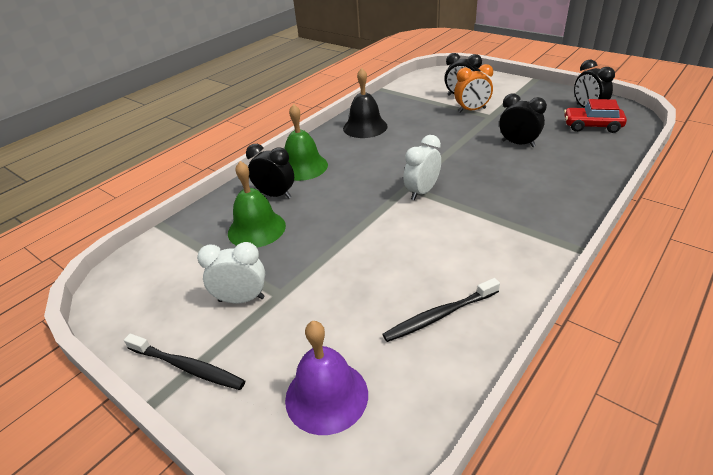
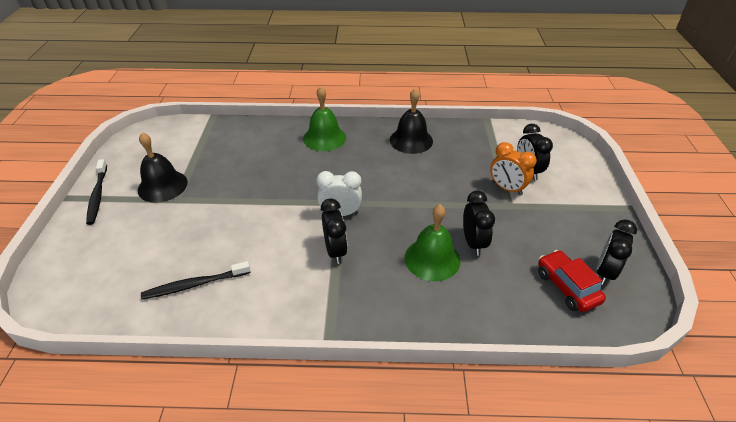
camera: 50 degrees right, 5 degrees up
white clock [197,242,265,303] -> black bell [138,132,188,203]
green bell [228,161,286,248] -> green bell moved to [405,204,460,281]
black clock [246,144,294,199] -> black clock moved to [321,198,348,264]
purple bell [285,321,368,435] -> none
black toothbrush [382,278,500,342] -> black toothbrush turned 45 degrees counterclockwise [141,261,251,299]

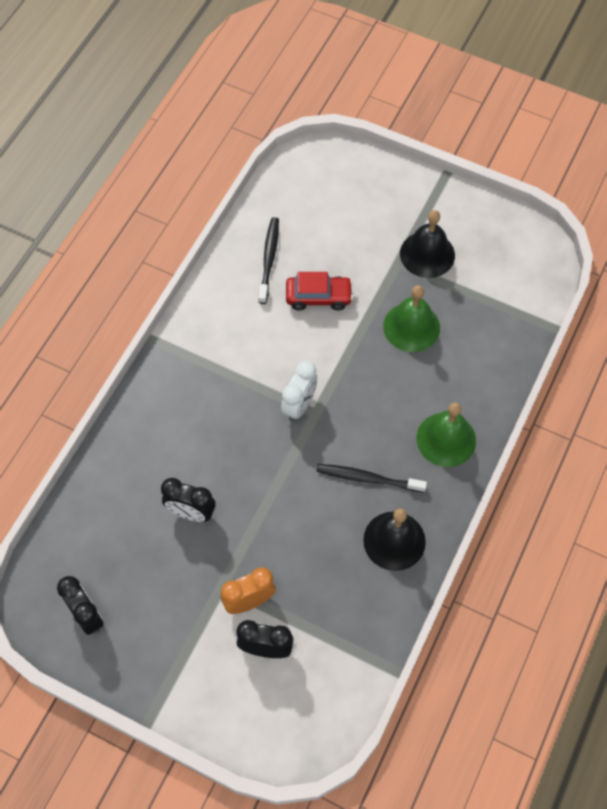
camera: 115 degrees right, 20 degrees up
black toothbrush [86,159,107,225] -> black toothbrush moved to [316,464,427,493]
black clock [321,198,348,264] -> none
green bell [405,204,460,281] -> green bell moved to [383,285,440,352]
red car [538,250,606,312] -> red car moved to [286,272,353,311]

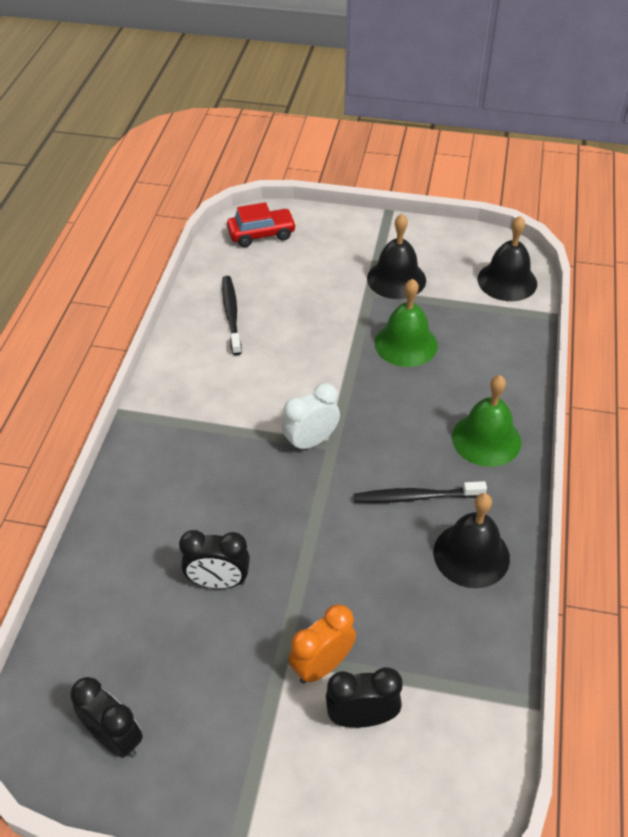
camera: 15 degrees left, 15 degrees down
white clock [281,361,317,422] -> white clock turned 135 degrees counterclockwise [282,383,340,452]
red car [286,272,353,311] -> red car moved to [227,202,297,247]
none -> black bell [477,216,537,301]

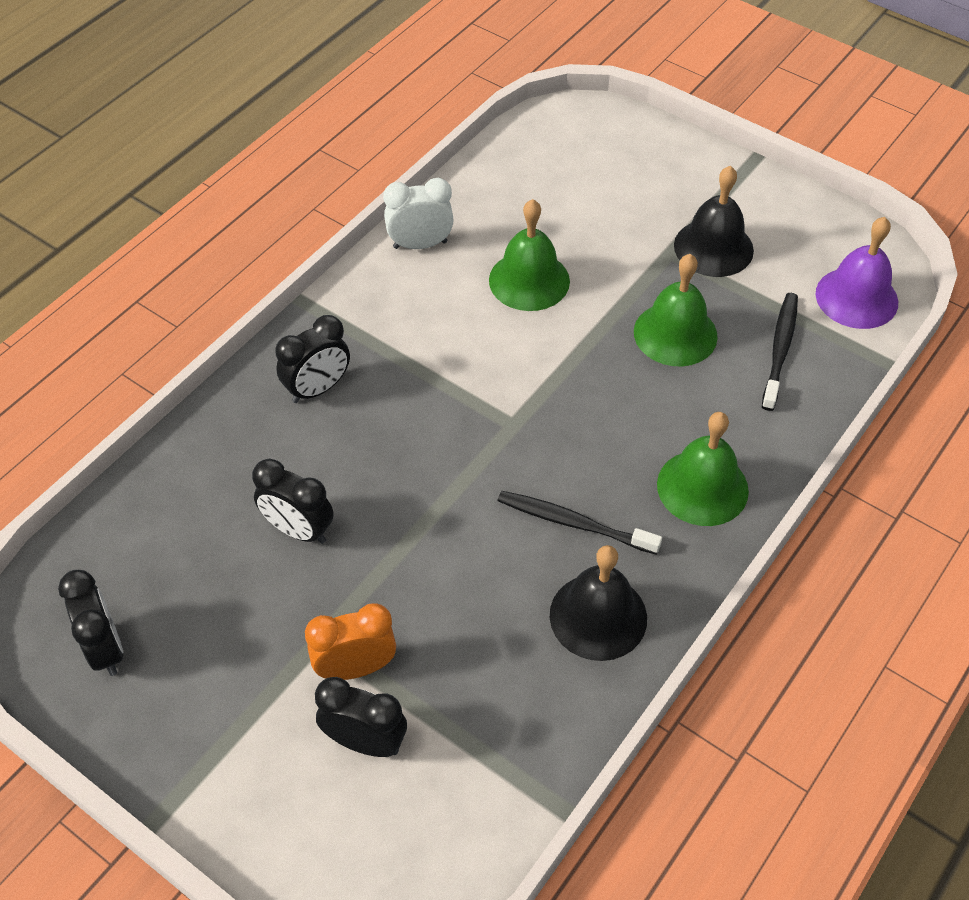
camera: 25 degrees right, 5 degrees up
black toothbrush [222,276,242,355] -> black toothbrush moved to [762,293,798,411]
red car [227,202,297,247] -> none
white clock [282,383,340,452] -> white clock moved to [383,178,454,249]
black bell [477,216,537,301] -> purple bell [816,217,898,329]
none -> black clock [275,315,350,403]
none -> green bell [489,199,570,311]

